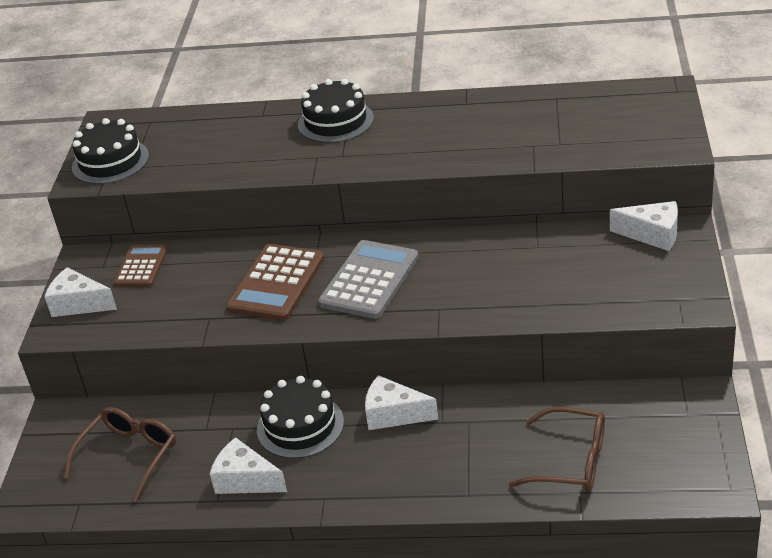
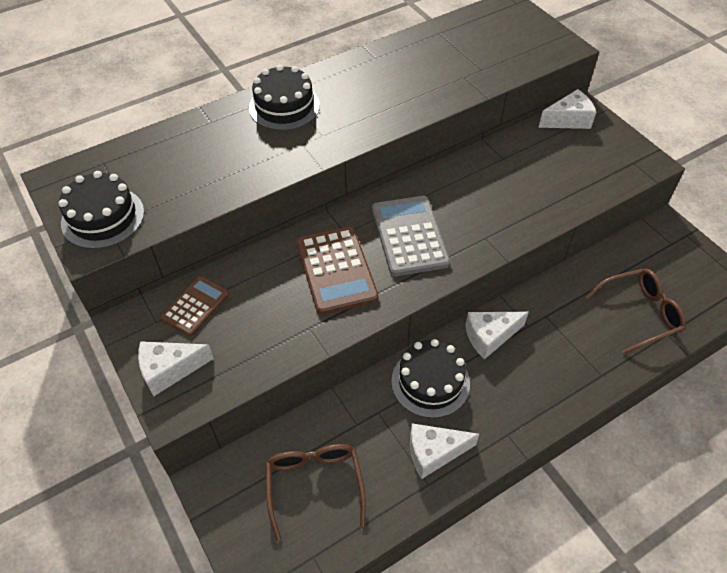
camera: 40 degrees left, 15 degrees up
brown calculator [114,245,168,287] -> brown calculator turned 60 degrees clockwise [161,276,229,336]

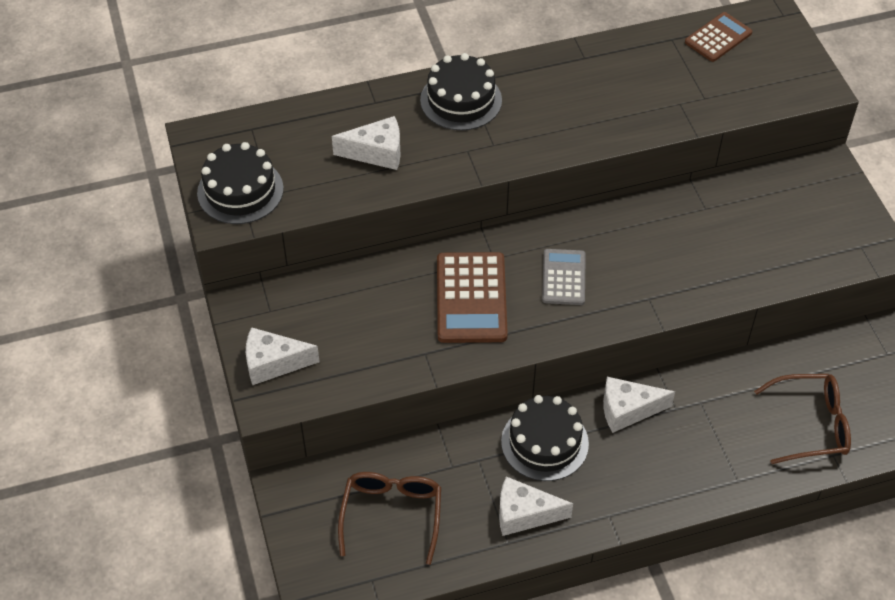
camera: 15 degrees right, 0 degrees up
brown calculator [161,276,229,336] -> brown calculator moved to [685,12,752,62]
grey calculator [372,196,450,276] -> grey calculator [542,249,586,305], size x0.62
white cheese [538,89,596,129] -> white cheese moved to [332,116,401,170]

